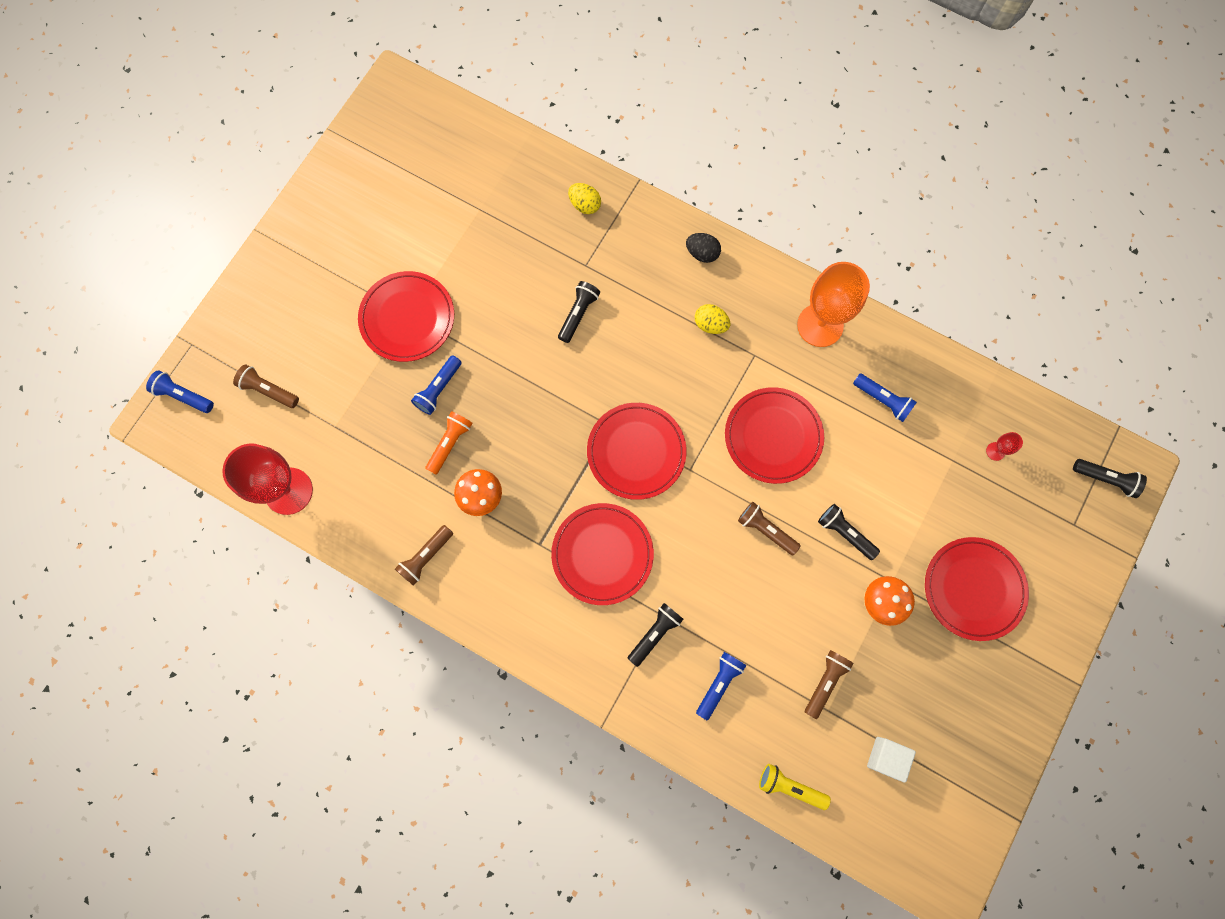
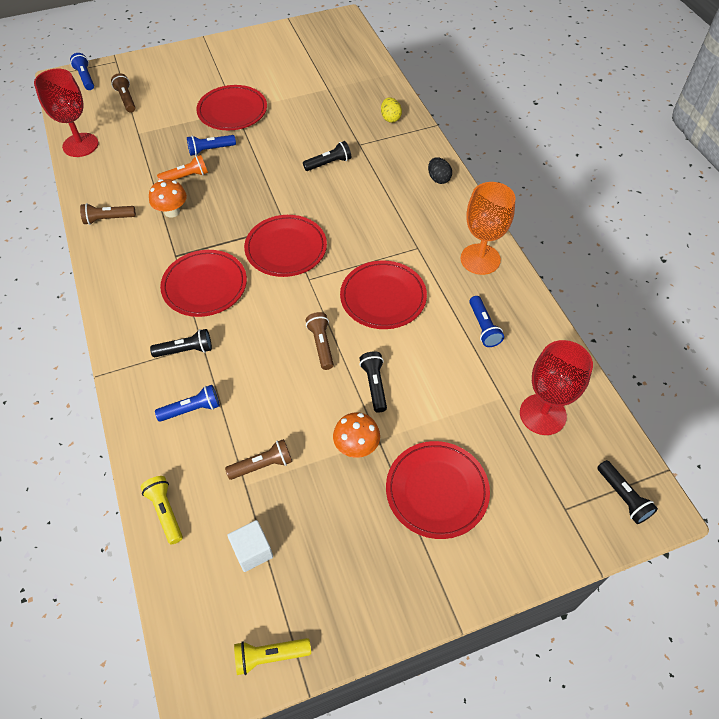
camera: 40 degrees right, 20 degrees down
yellow egg [695,304,731,334] -> none
red goblet [986,432,1023,461] -> red goblet [520,340,593,435], size x2.50
none -> yellow flashlight [234,638,311,675]

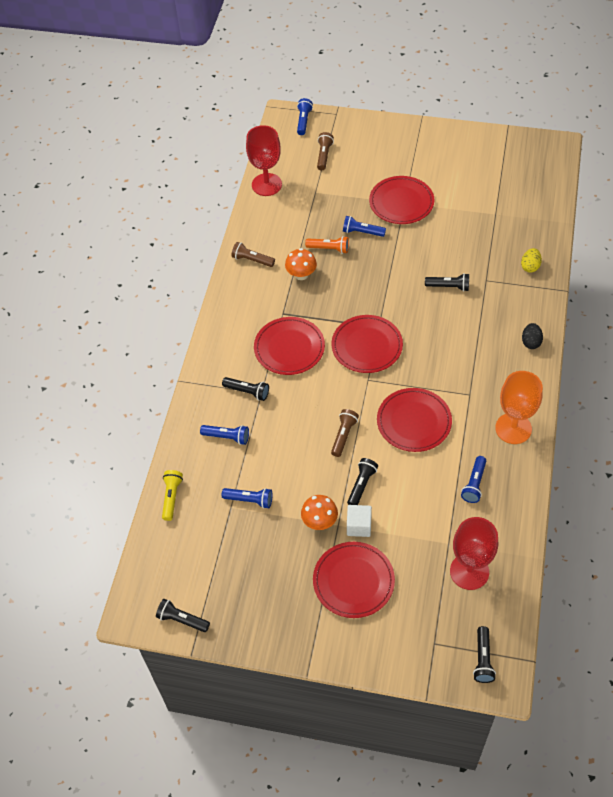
camera: 35 degrees right, 0 degrees up
brown flashlight [225,439,292,480] -> blue flashlight [222,488,273,509]
white cube [227,520,273,572] -> white cube moved to [347,505,372,537]
yellow flashlight [234,638,311,675] -> black flashlight [156,599,210,632]

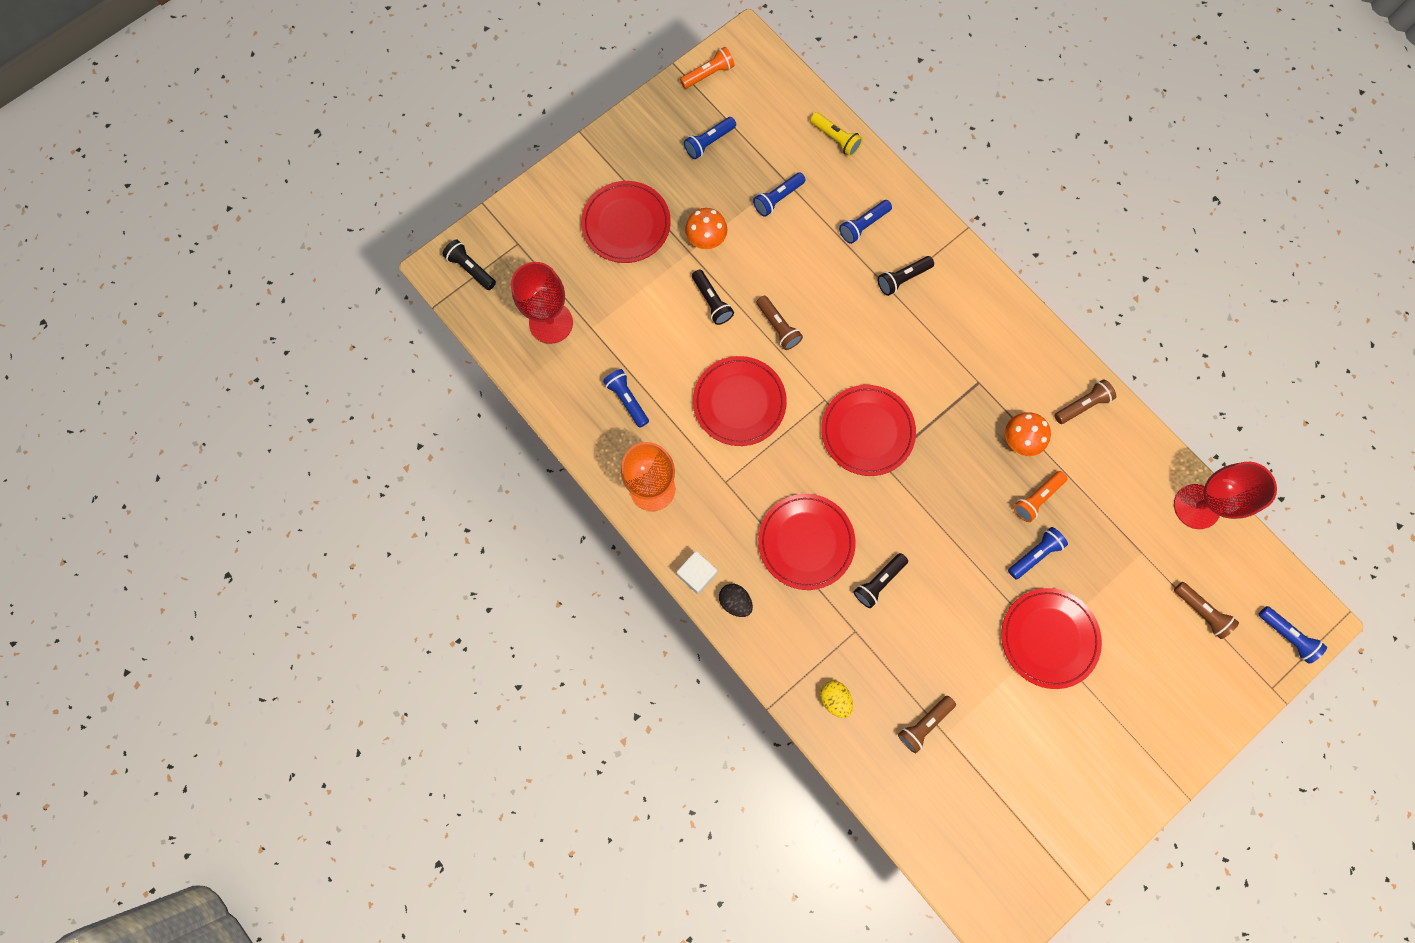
camera: 125 degrees right, 20 degrees up
black flashlight [156,599,210,632] -> orange flashlight [680,47,734,89]
red plate [254,317,325,375] -> red plate moved to [758,494,855,590]
white cube [347,505,372,537] -> white cube moved to [677,551,717,594]
none -> blue flashlight [684,117,736,159]
none -> brown flashlight [898,696,956,753]

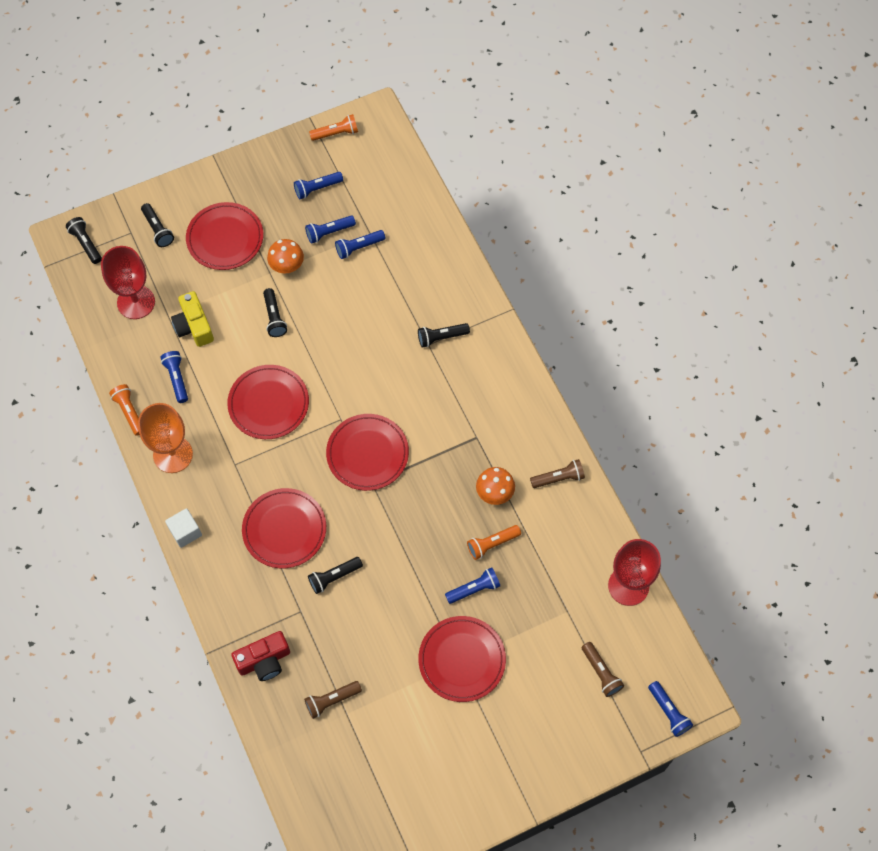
camera: 15 degrees right, 10 degrees down
black egg [719,584,753,617] -> none
brown flashlight [757,296,803,350] -> none
yellow flashlight [810,112,863,157] -> none
yellow egg [820,681,853,718] -> red camera [231,631,290,681]
blue flashlight [839,200,892,244] -> blue flashlight moved to [305,215,356,244]
none -> orange flashlight [109,384,140,436]
none -> black flashlight [141,203,174,247]
none -> yellow camera [171,291,214,347]

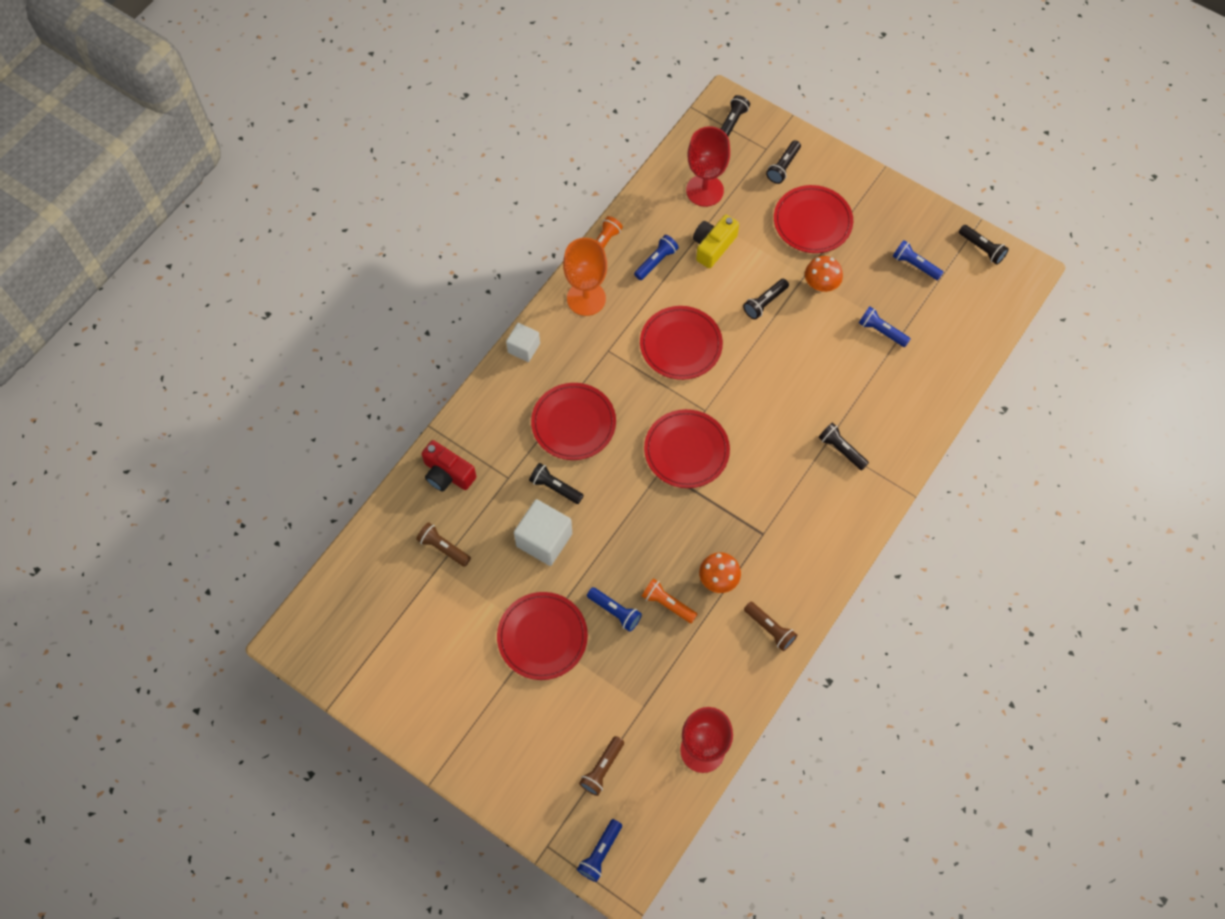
camera: 60 degrees right, 0 degrees up
blue flashlight [305,215,356,244] -> none
orange flashlight [309,114,358,141] -> black flashlight [959,225,1009,265]
none -> white cube [514,499,572,566]

